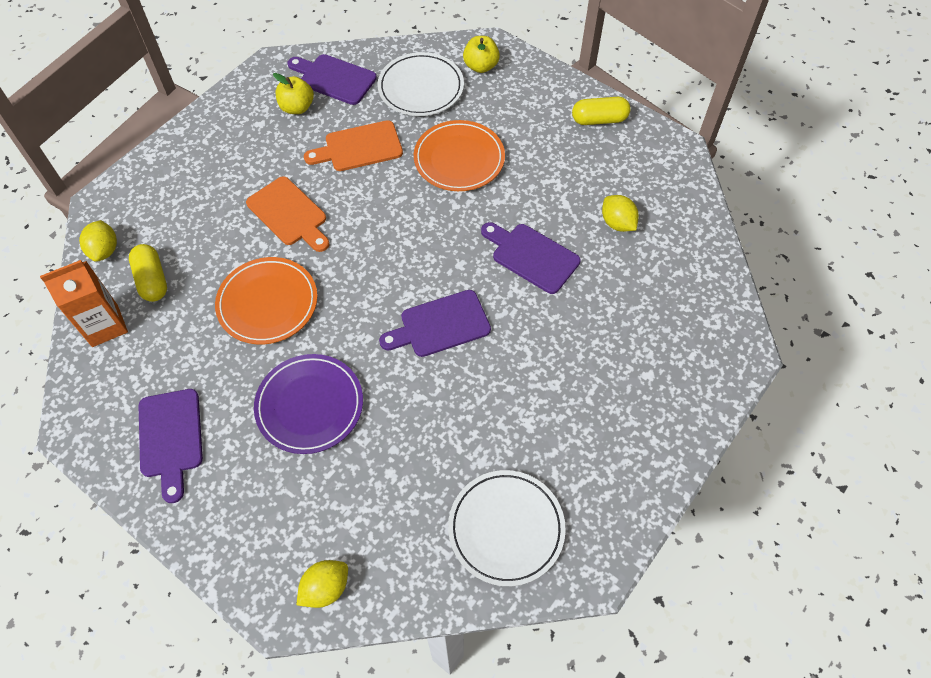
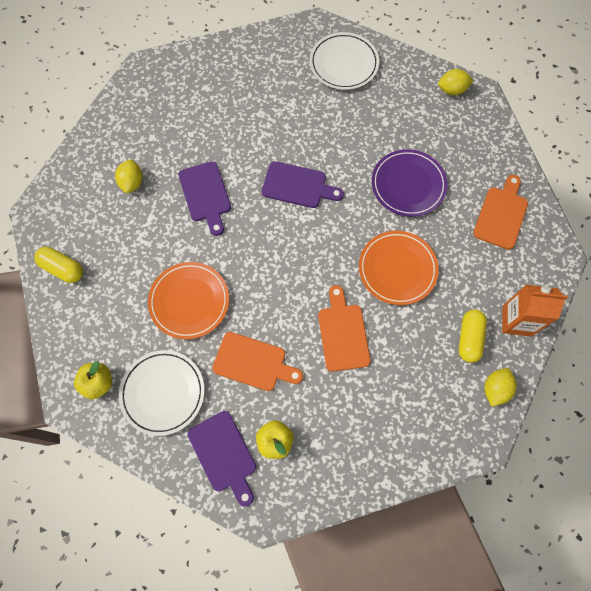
camera: 145 degrees left, 10 degrees up
purple cutting board [139,389,203,503] -> orange cutting board [473,175,528,250]

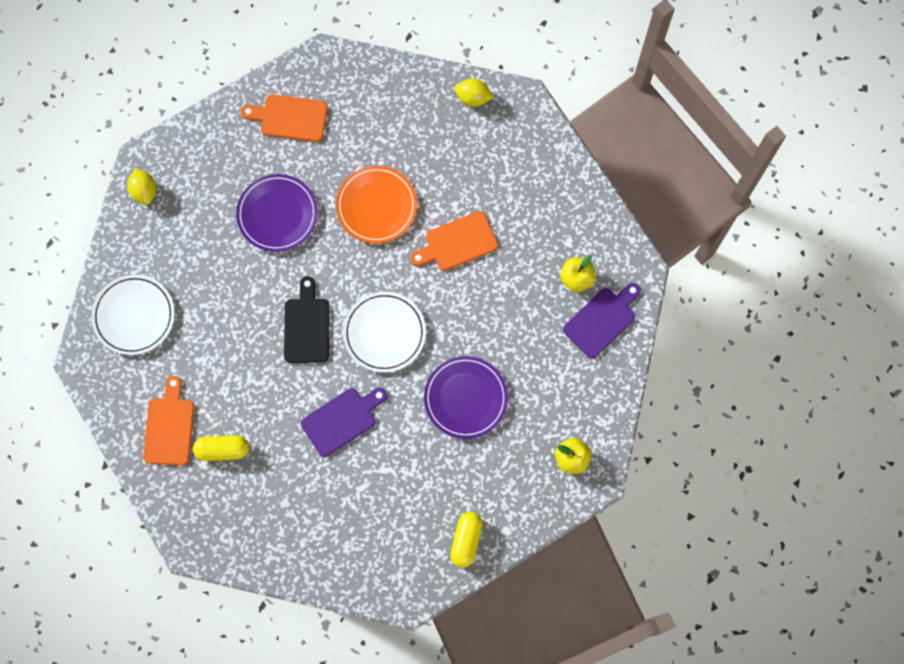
camera: 105 degrees left, 5 degrees up
yellow lemon [115,159,143,193] -> none
white plate [119,350,205,436] -> white plate moved to [343,292,426,373]
orange plate [148,262,229,339] -> purple plate [424,356,508,439]
orange cutting board [212,332,303,391] -> orange cutting board moved to [143,376,194,465]
purple cutting board [262,161,344,208] -> black cutting board [284,276,330,363]
yellow capsule [459,309,487,363] -> yellow capsule moved to [193,435,249,461]
orange carton [502,285,568,337] -> none

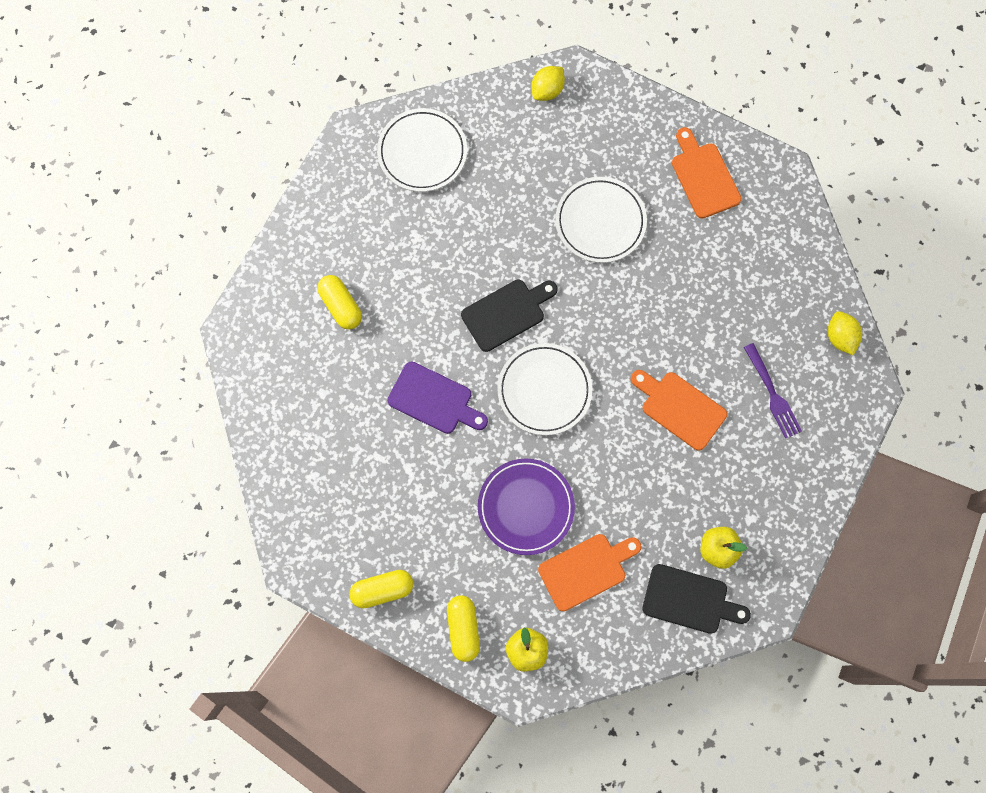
camera: 60 degrees right, 0 degrees up
orange cutting board [143,376,194,465] -> orange cutting board moved to [538,534,641,611]
purple plate [236,174,318,252] -> white plate [555,177,647,263]
orange plate [336,166,417,243] -> none
purple cutting board [563,283,641,358] -> black cutting board [643,564,751,634]
none -> yellow capsule [447,595,480,662]
none -> purple fork [744,343,802,439]

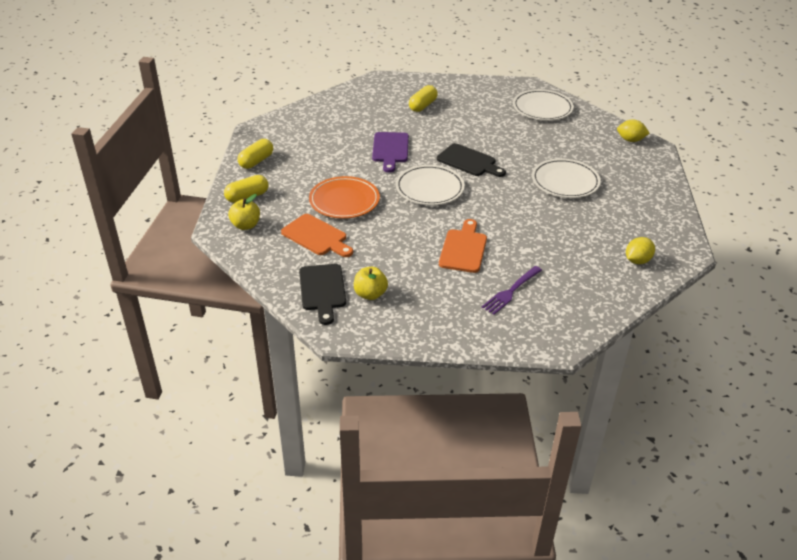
camera: 65 degrees right, 35 degrees down
yellow capsule [349,570,413,609] -> yellow capsule turned 75 degrees clockwise [237,139,273,169]
purple plate [478,458,575,555] -> orange plate [309,176,380,219]
orange cutting board [672,127,741,219] -> none
yellow lemon [828,311,862,355] -> yellow lemon moved to [626,237,655,264]

